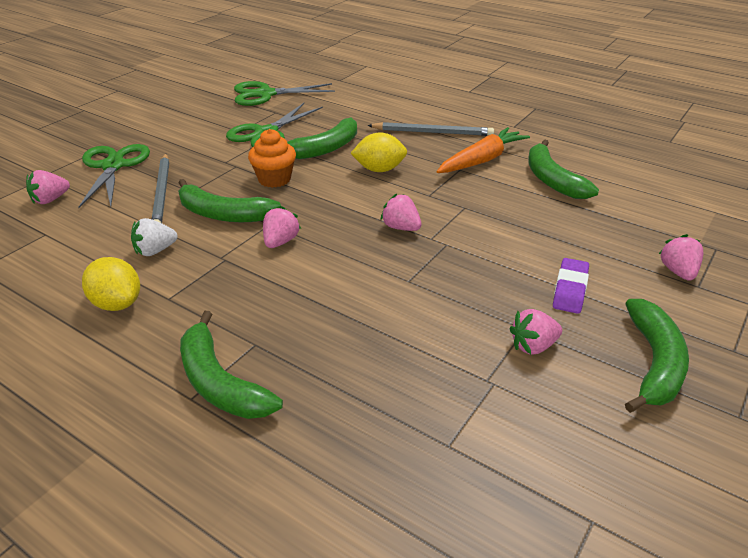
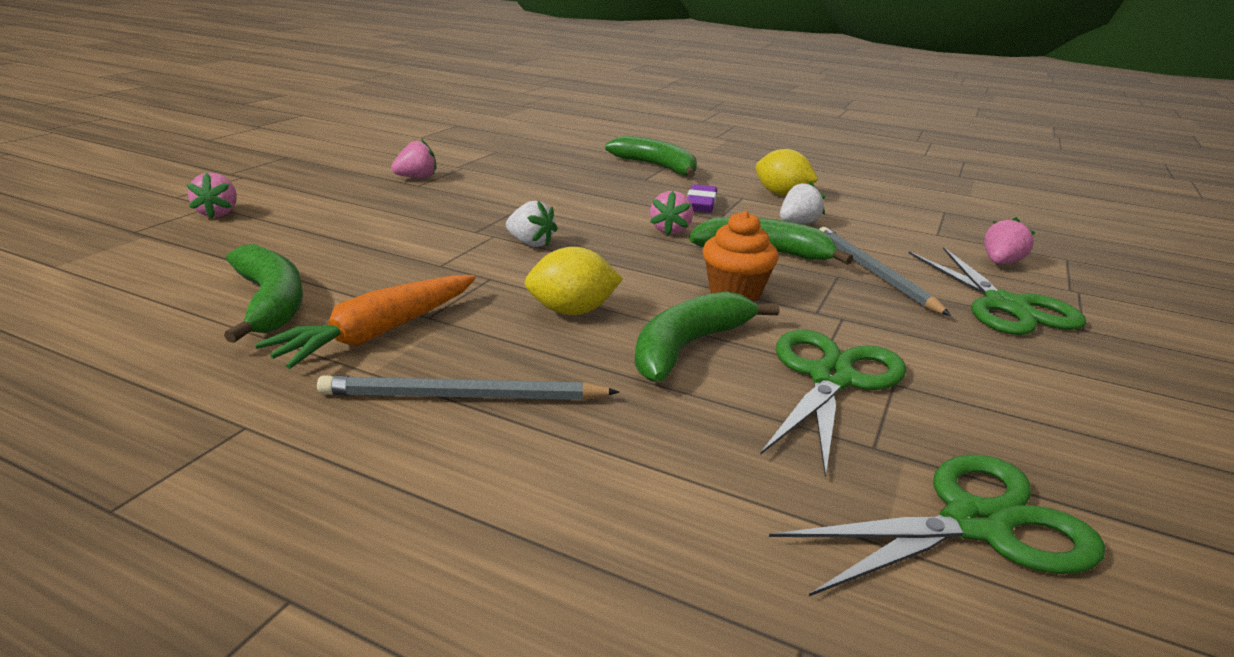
camera: 170 degrees right, 10 degrees down
pink strawberry [380,194,422,231] -> white strawberry [506,201,557,247]
purple eraser [553,258,589,314] -> purple eraser moved to [687,184,717,213]
green banana [625,299,689,413] -> none

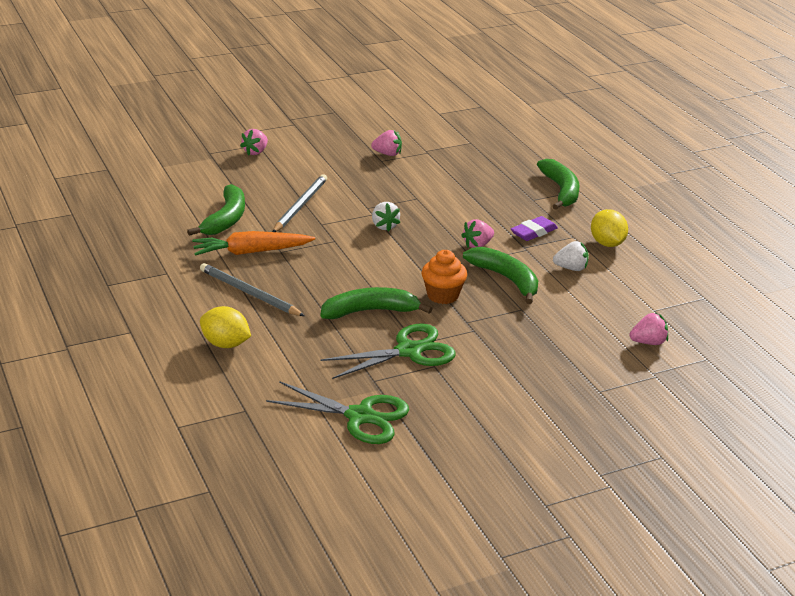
camera: 40 degrees right, 5 degrees up
yellow lemon [525,247,623,315] -> yellow lemon moved to [200,306,251,348]
grey pencil [819,227,951,316] -> grey pencil moved to [273,174,327,232]
green scissors [909,247,1086,335] -> none

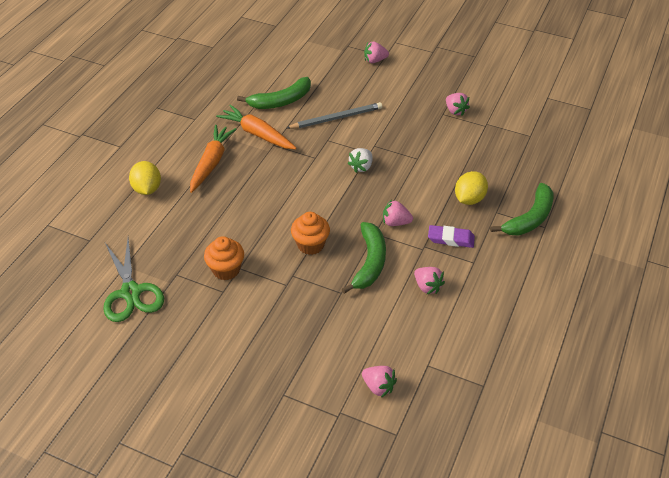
camera: 50 degrees right, 15 degrees up
grey pencil [200,263,304,316] -> orange carrot [190,125,236,193]
green scissors [320,323,456,379] -> orange cupcake [204,236,244,280]
green banana [321,287,433,319] -> none
white strawberry [553,241,589,271] -> pink strawberry [414,267,445,294]
yellow lemon [591,209,628,247] -> yellow lemon moved to [455,171,488,205]

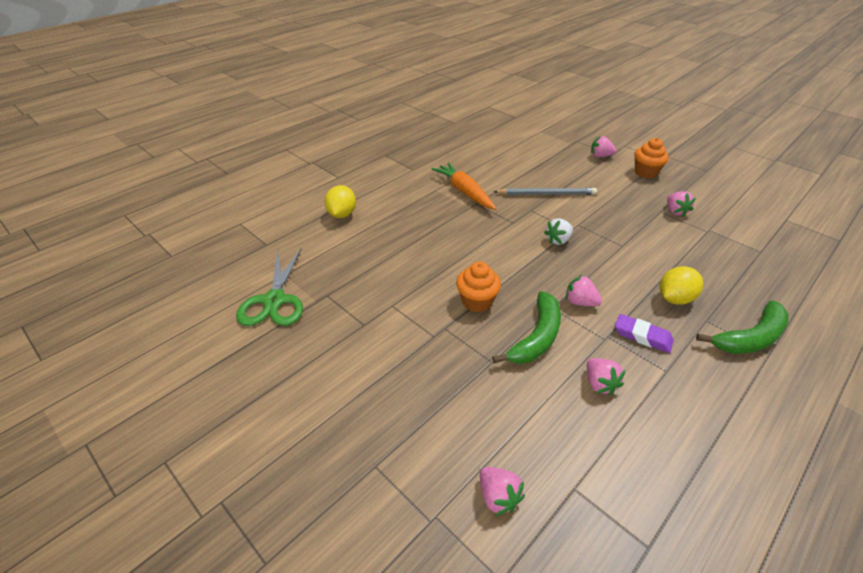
camera: 20 degrees right, 5 degrees down
orange carrot [190,125,236,193] -> none
orange cupcake [204,236,244,280] -> orange cupcake moved to [634,138,669,178]
green banana [237,77,311,109] -> none

